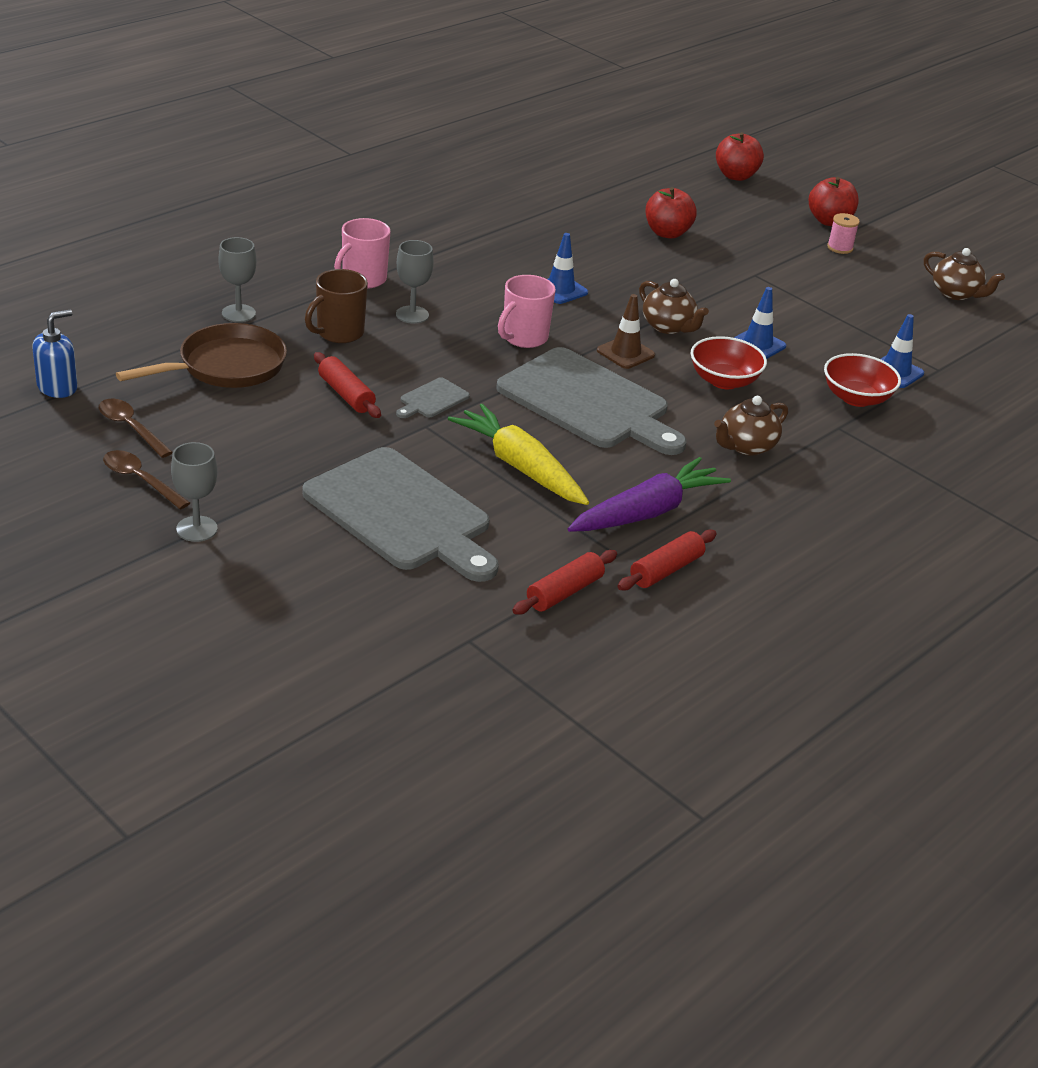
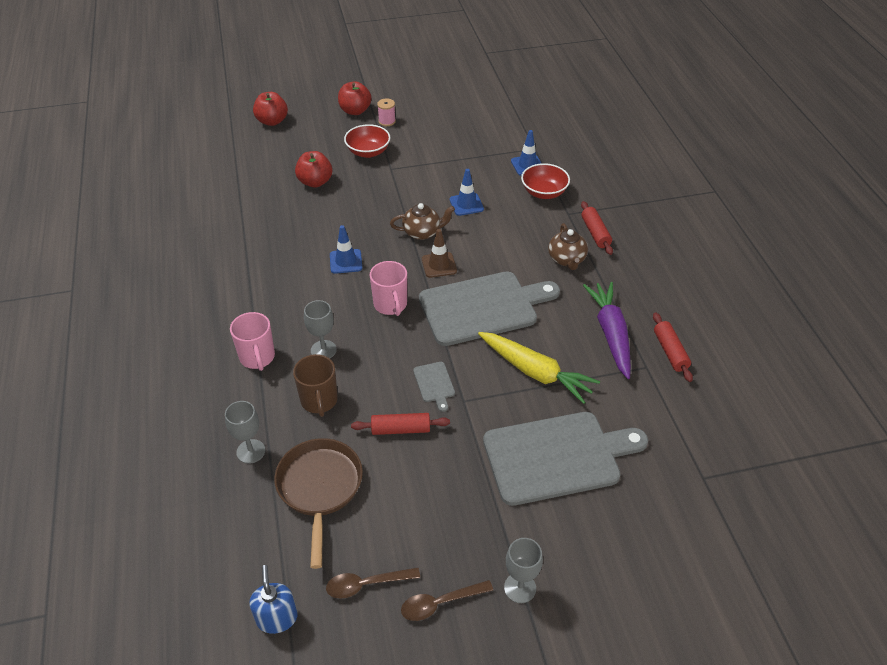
camera: 55 degrees left, 10 degrees up
yellow carrot [448,404,589,505] -> yellow carrot turned 135 degrees counterclockwise [478,332,600,404]
red rolling pin [512,550,617,615] -> red rolling pin moved to [581,201,613,255]
red bowl [690,336,767,389] -> red bowl moved to [344,124,390,158]
brown teapot [924,248,1005,300] -> none

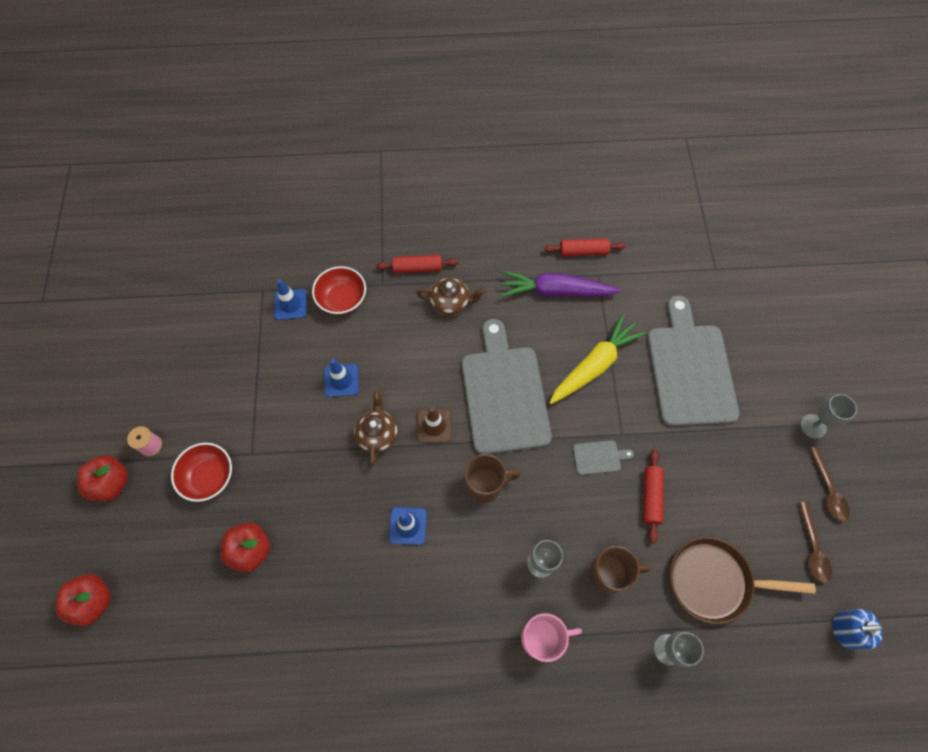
camera: 80 degrees left, 20 degrees up
pink mug [370,261,407,316] -> brown mug [465,454,521,503]

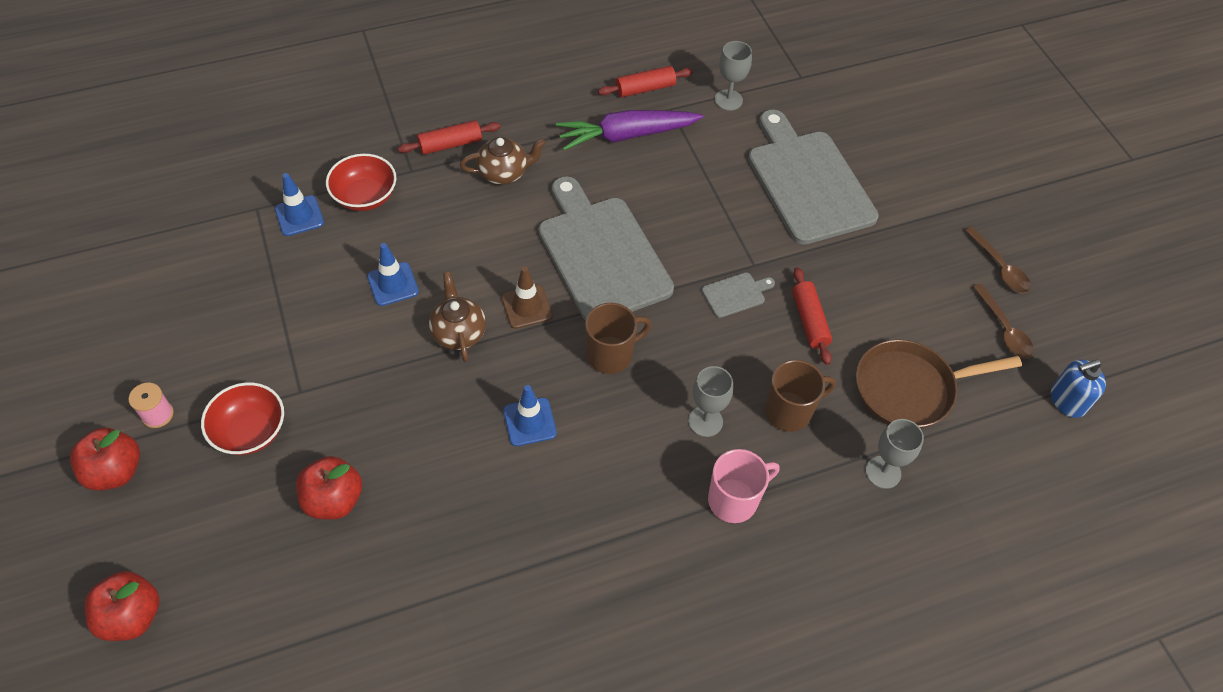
camera: 20 degrees left, 10 degrees down
yellow carrot [549,314,646,404] -> none
grey goblet [800,394,857,439] -> grey goblet moved to [715,41,752,111]

